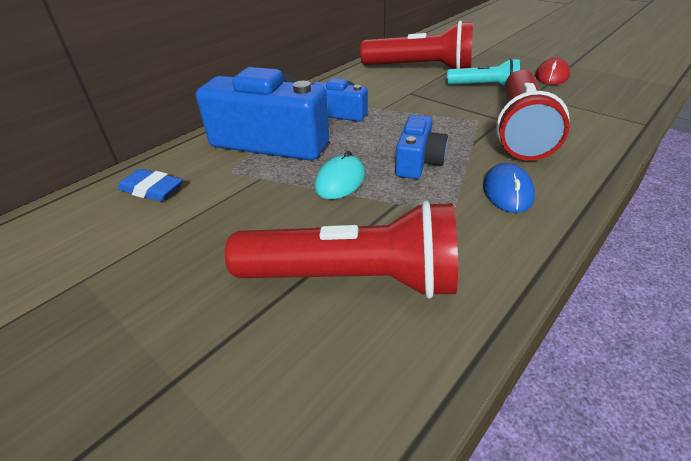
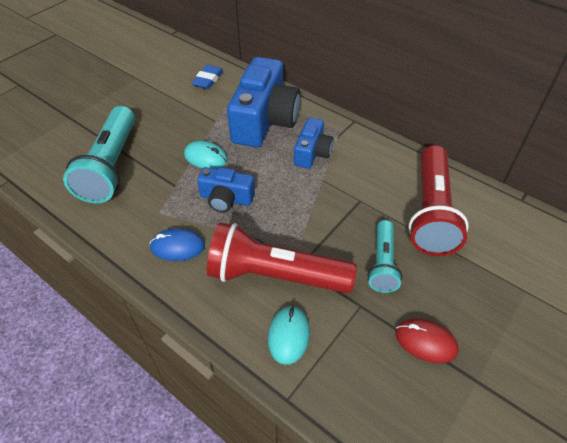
camera: 85 degrees right, 10 degrees up
red flashlight [225,200,458,298] -> turquoise flashlight [63,106,135,203]
none -> turquoise mouse [268,305,310,365]

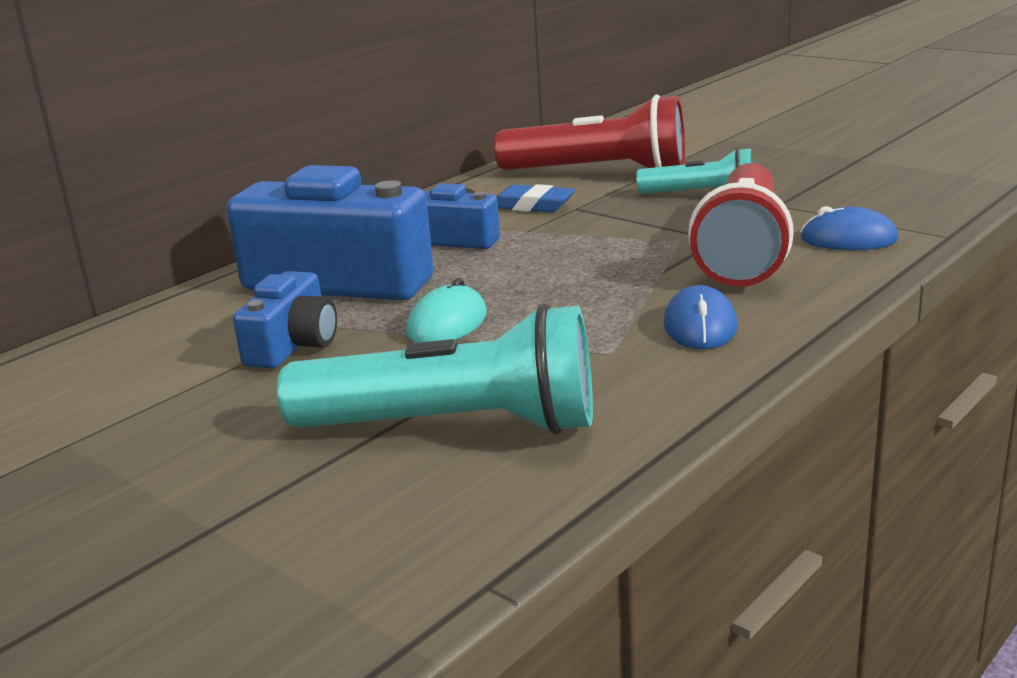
camera: 85 degrees left, 25 degrees down
blue eraser [191,65,223,89] -> blue eraser moved to [497,184,575,213]
blue camera [197,167,255,212] -> blue camera moved to [233,271,337,369]
turquoise mouse [268,305,310,365] -> blue mouse [800,206,898,250]
red mouse [395,318,459,363] -> none

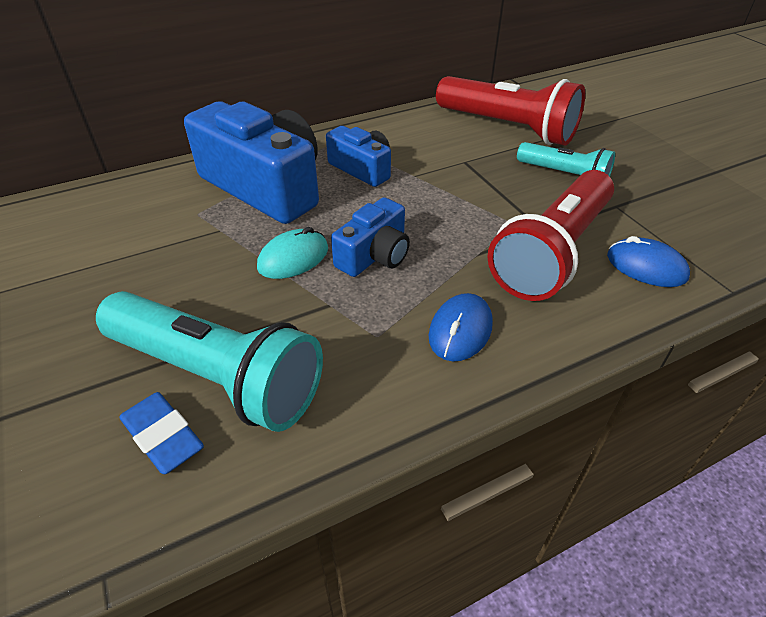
camera: 20 degrees right, 20 degrees up
blue camera [233,271,337,369] -> blue camera moved to [331,197,410,277]
blue eraser [497,184,575,213] -> blue eraser moved to [119,392,204,474]

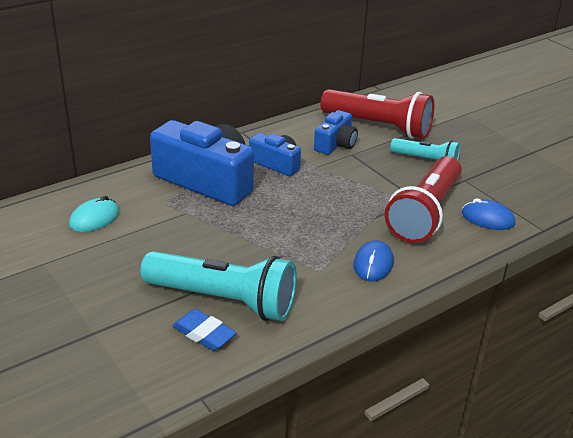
camera: 10 degrees left, 10 degrees down
turquoise mouse [257,227,328,279] -> turquoise mouse moved to [69,196,119,232]
blue camera [331,197,410,277] -> blue camera moved to [314,110,358,155]

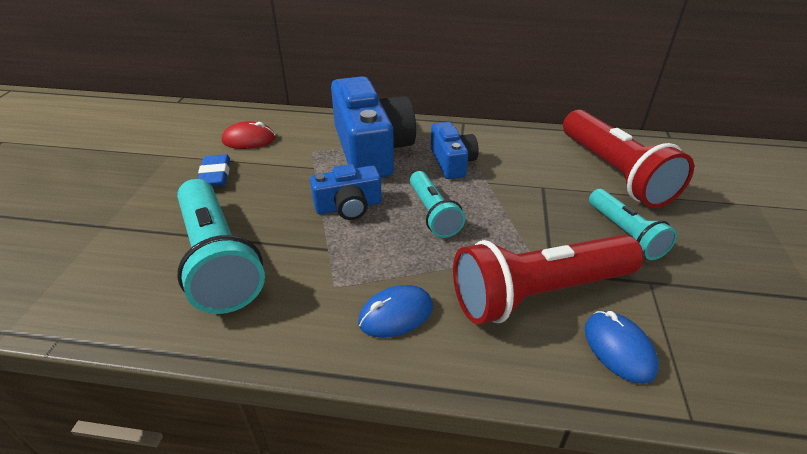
camera: 45 degrees right, 5 degrees up
turquoise mouse [69,196,119,232] -> red mouse [222,121,276,149]
blue eraser [172,309,237,351] -> blue eraser moved to [198,154,230,187]
blue camera [314,110,358,155] -> blue camera moved to [310,164,382,220]
none -> turquoise flashlight [410,171,465,238]

